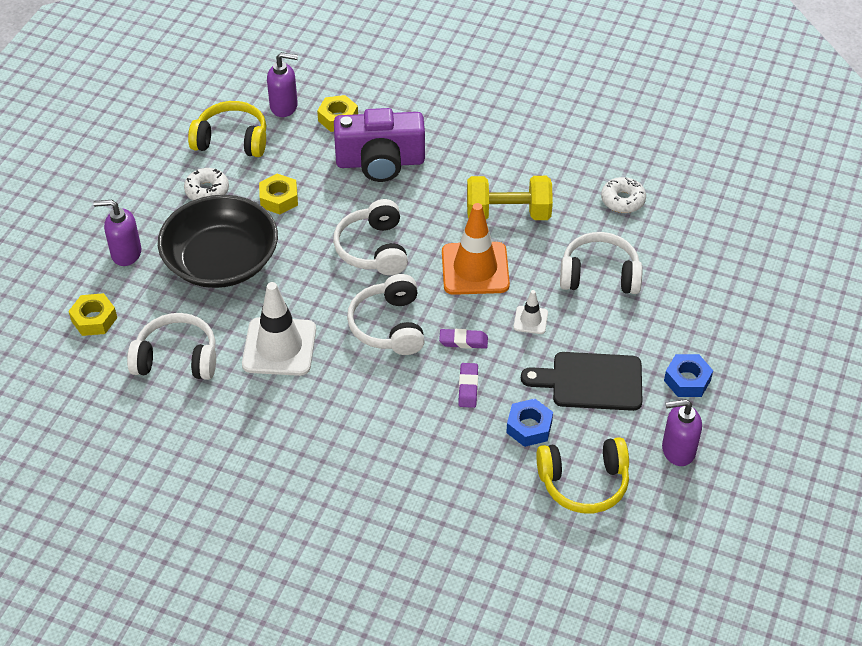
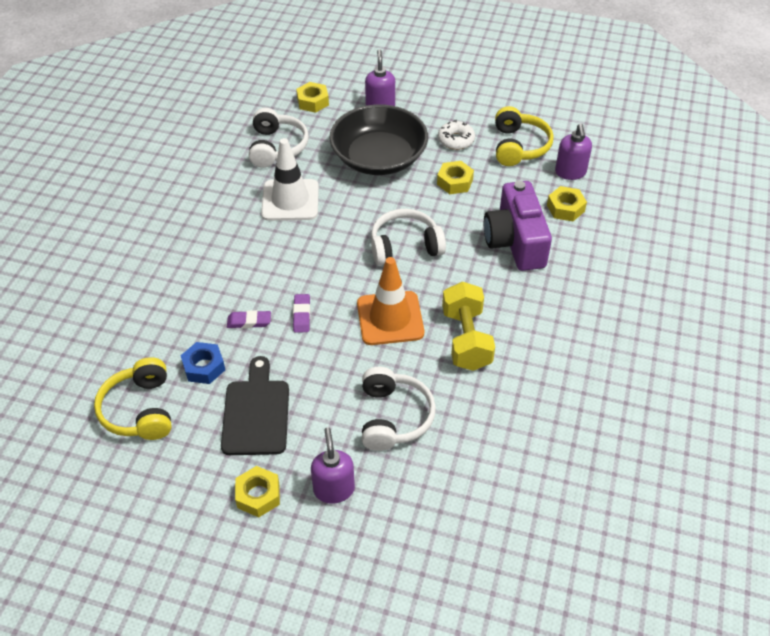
camera: 85 degrees right, 0 degrees up
white headphones [347,274,425,355] -> none
white traffic cone [514,290,548,334] -> none
white donut [601,177,646,213] -> none
purple soap dispenser [662,399,702,466] -> purple soap dispenser moved to [311,427,355,504]
blue nut [664,354,713,397] -> yellow nut [235,466,280,517]

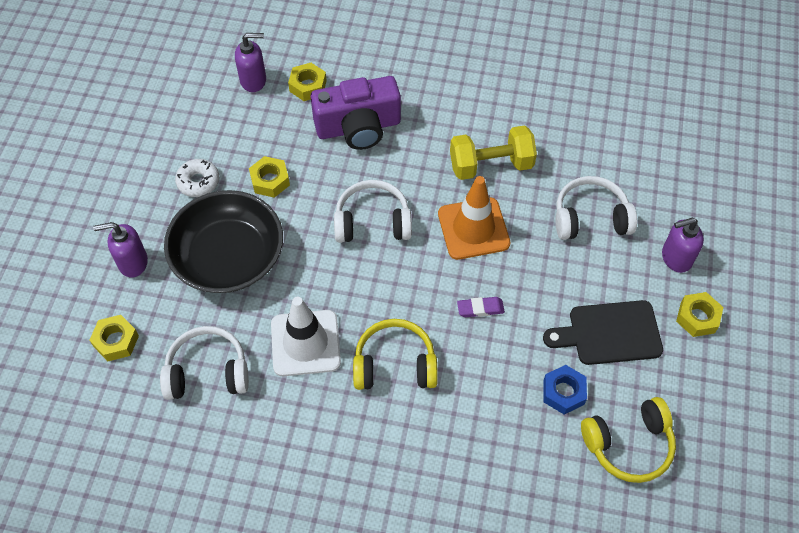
camera: 95 degrees left, 10 degrees up
purple eraser [227,310,271,328] -> none
white headphones [371,209,446,266] -> white headphones turned 105 degrees clockwise [334,180,412,243]
yellow headphones [495,106,554,166] -> yellow headphones moved to [353,319,438,390]

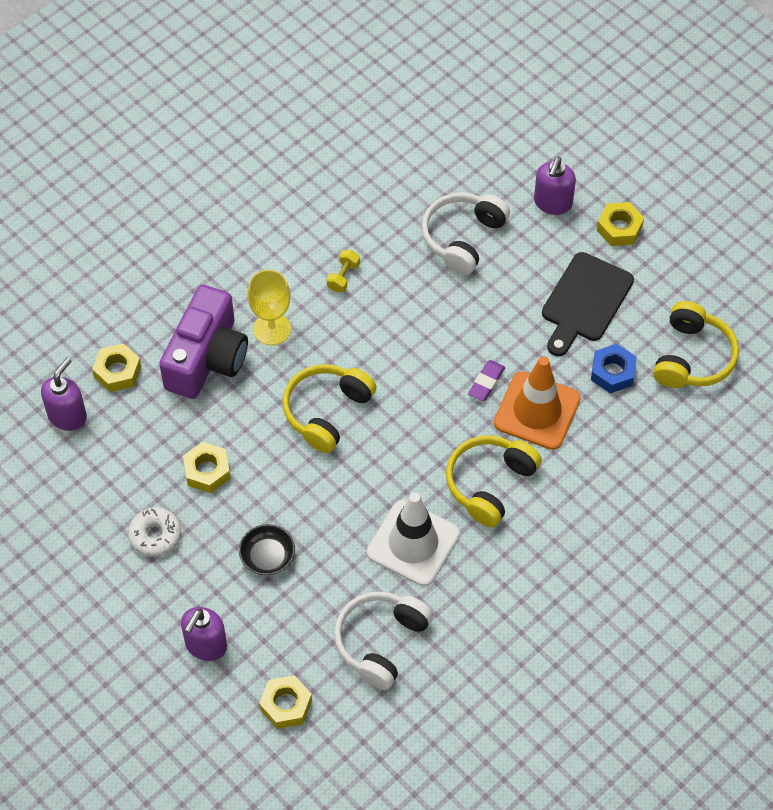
camera: 55 degrees left, 0 degrees up
black bowl [164,190,283,293] -> black bowl [239,524,295,575], size x0.41
white headphones [334,180,412,243] -> yellow headphones [282,364,377,453]
orange traffic cone [438,176,510,260] -> orange traffic cone moved to [494,356,581,450]
yellow dumbbell [450,125,537,180] -> yellow dumbbell [327,250,360,292], size x0.45
none -> yellow goblet [247,270,291,345]

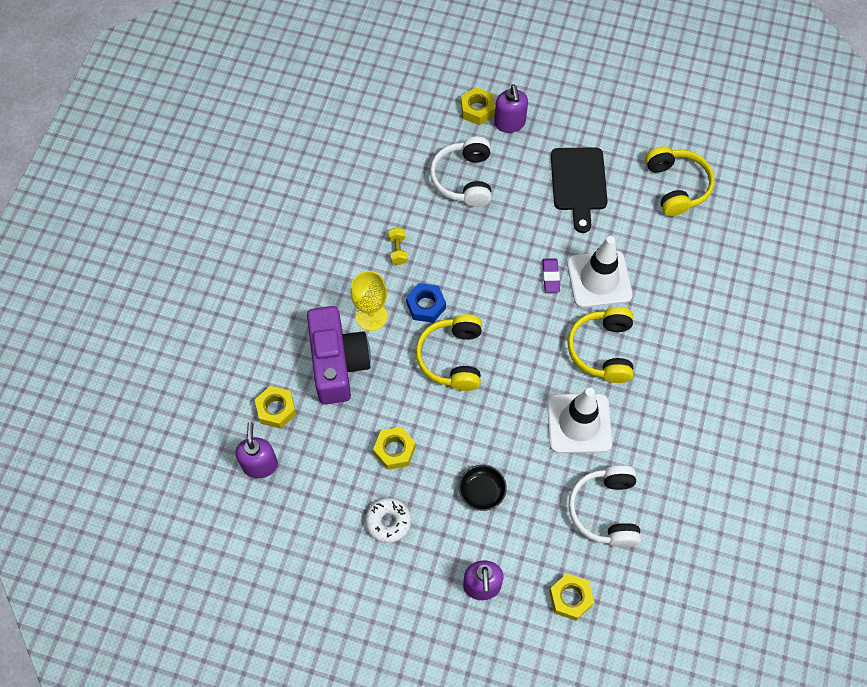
camera: 30 degrees left, 5 degrees up
orange traffic cone [494,356,581,450] -> white traffic cone [567,236,633,308]
blue nut [591,344,637,393] -> blue nut moved to [406,283,446,323]
yellow nut [597,202,644,246] -> yellow nut moved to [461,87,495,125]

